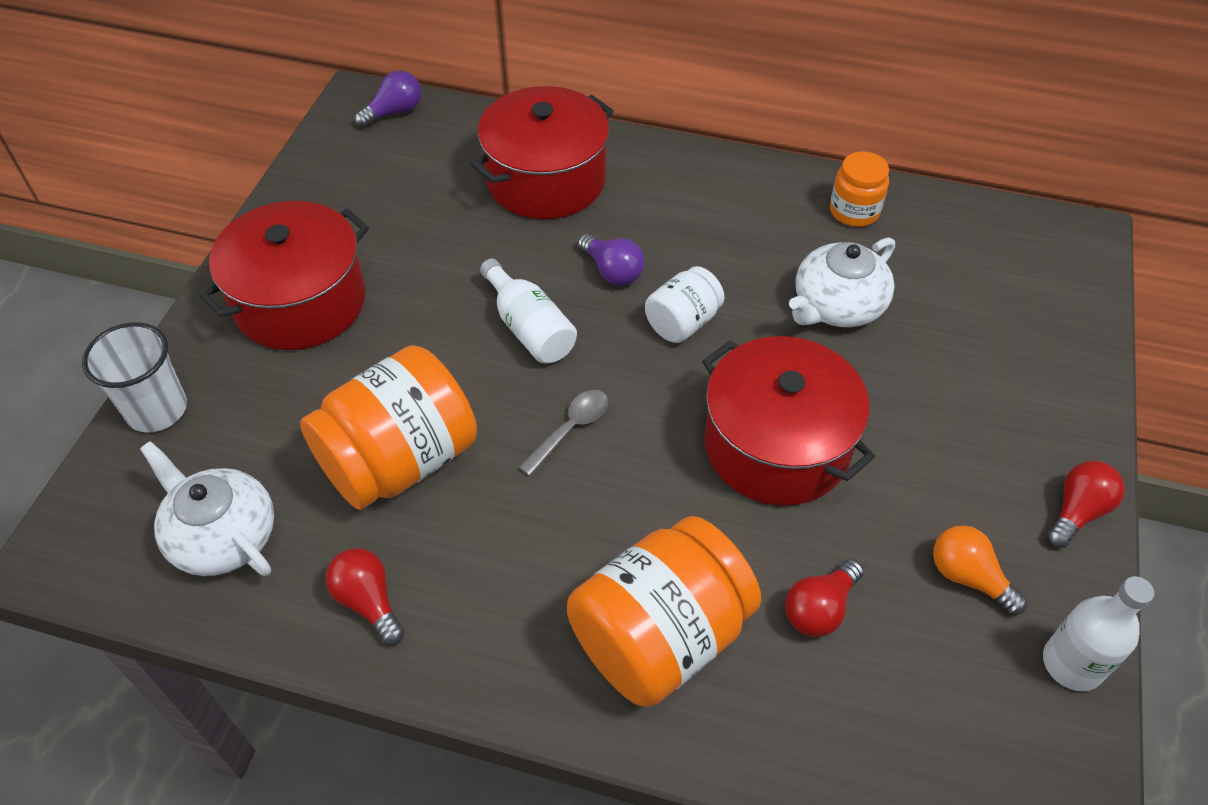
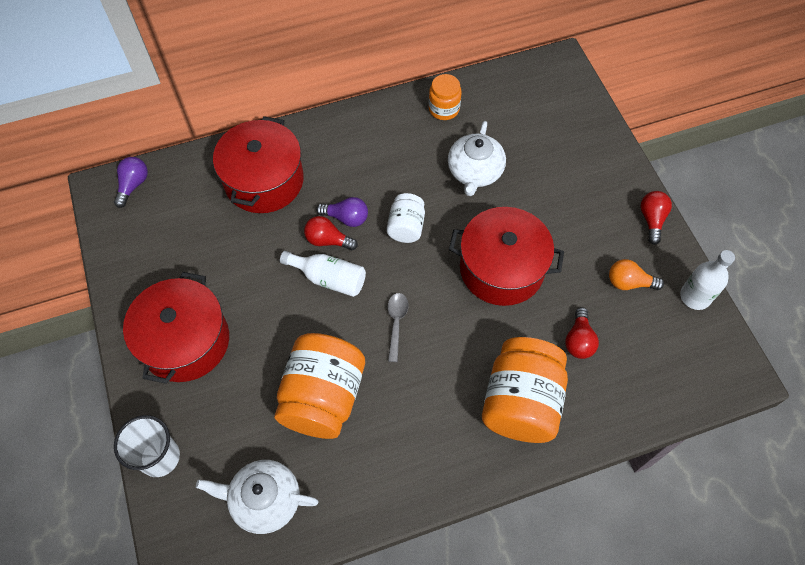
camera: 35 degrees left, 10 degrees up
red light bulb [326,548,405,645] -> red light bulb moved to [304,216,358,251]

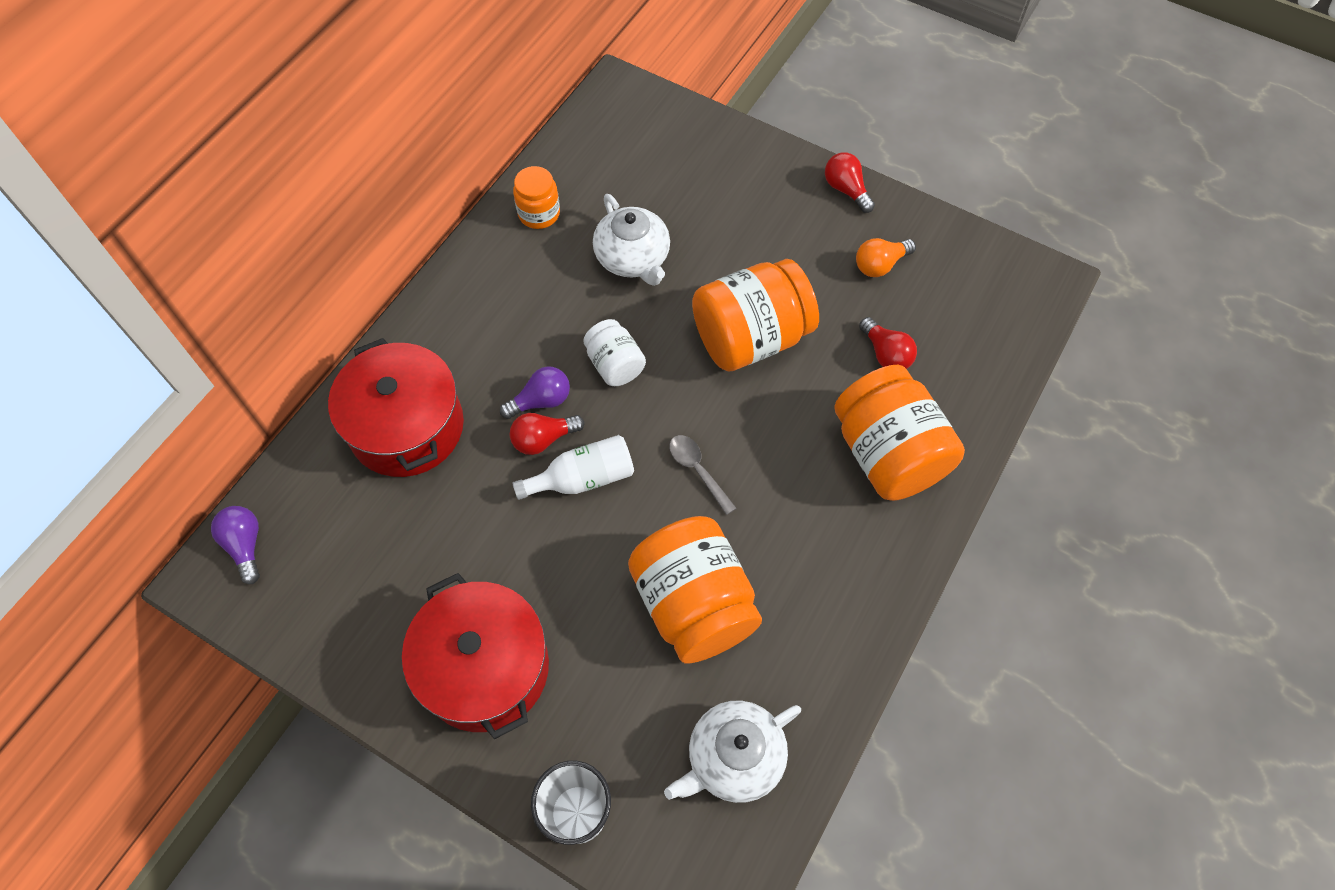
camera: 40 degrees left, 0 degrees up
red pot [449,207,564,306] -> orange jar [692,259,819,372]
white bottle [680,250,735,310] -> none

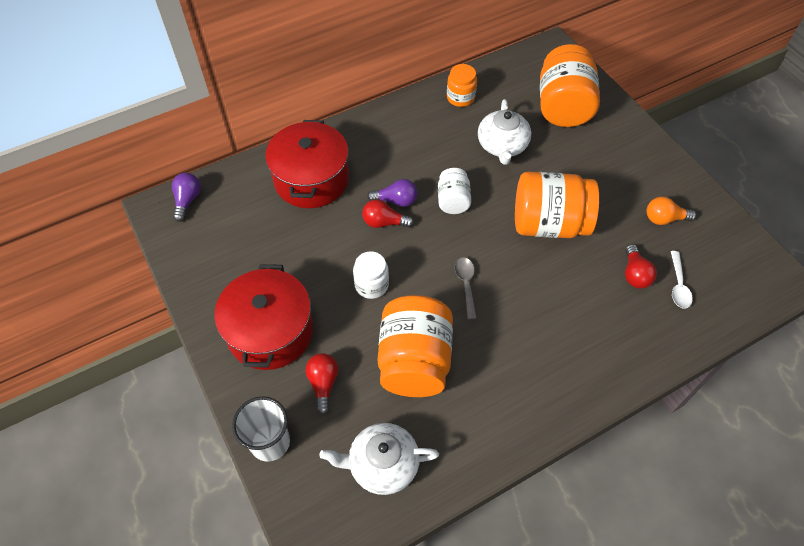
camera: 30 degrees right, 5 degrees down
white bottle [512,435,634,500] -> none
red light bulb [825,152,875,213] -> red light bulb moved to [306,353,338,415]
orange jar [834,365,965,501] -> orange jar moved to [540,44,600,127]
none -> white jar [353,251,389,299]
none -> white spoon [671,251,693,309]

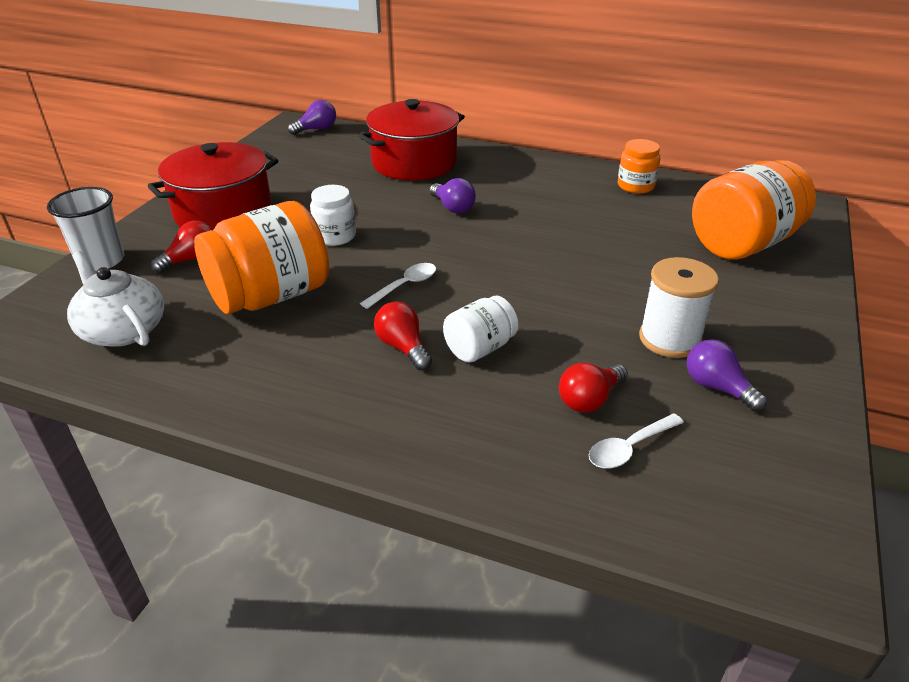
camera: 50 degrees right, 20 degrees down
red light bulb [362,199,414,228] -> red light bulb moved to [374,301,432,370]
white jar [438,168,471,214] -> white jar moved to [443,296,518,363]
grey spoon [455,257,476,319] -> white spoon [360,263,436,309]
white teapot [478,99,531,165] -> none
orange jar [515,172,599,238] -> none
orange light bulb [647,197,696,225] -> purple light bulb [687,339,767,412]
none -> white spool [639,257,719,358]

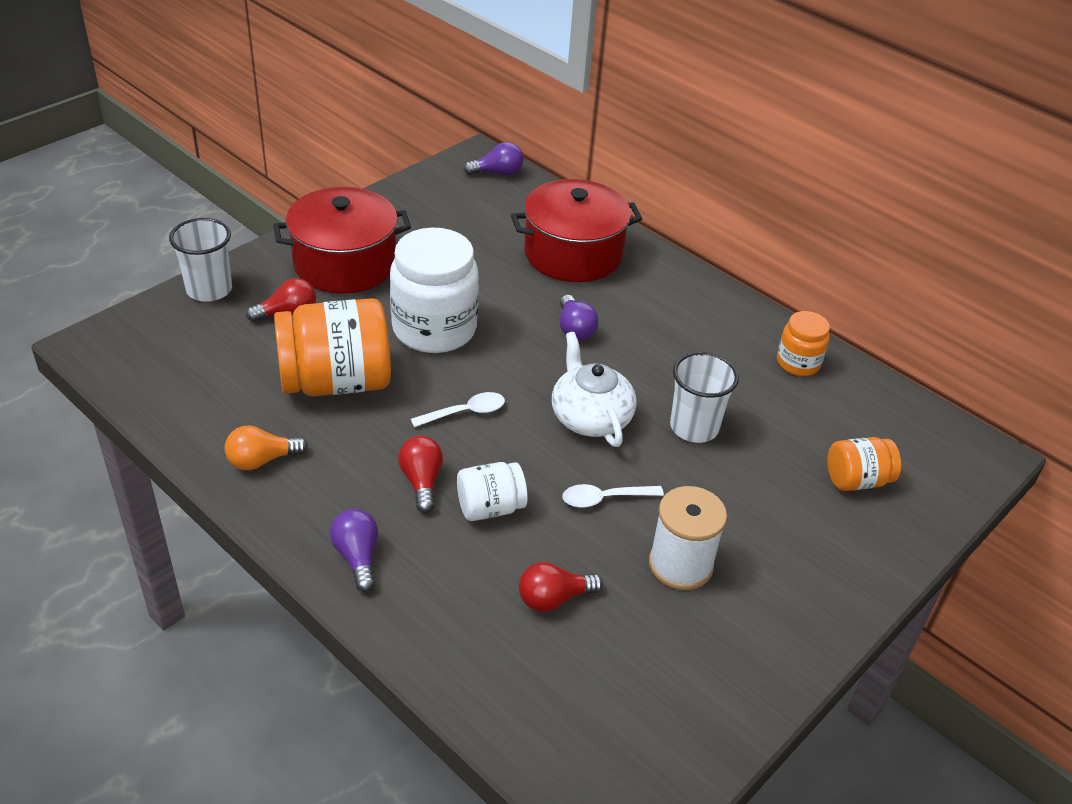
camera: 20 degrees right, 5 degrees up
white teapot [67,251,164,347] -> white teapot moved to [552,332,637,447]
white jar [310,185,356,246] -> white jar [390,228,479,353], size x1.90
white spoon [589,413,684,469] -> white spoon moved to [563,484,664,508]
purple light bulb [687,339,767,412] -> purple light bulb moved to [330,509,378,592]
orange jar [692,160,816,260] -> orange jar [827,437,901,491], size x0.53
none -> orange light bulb [225,425,308,470]
none -> white cup [670,352,739,443]

